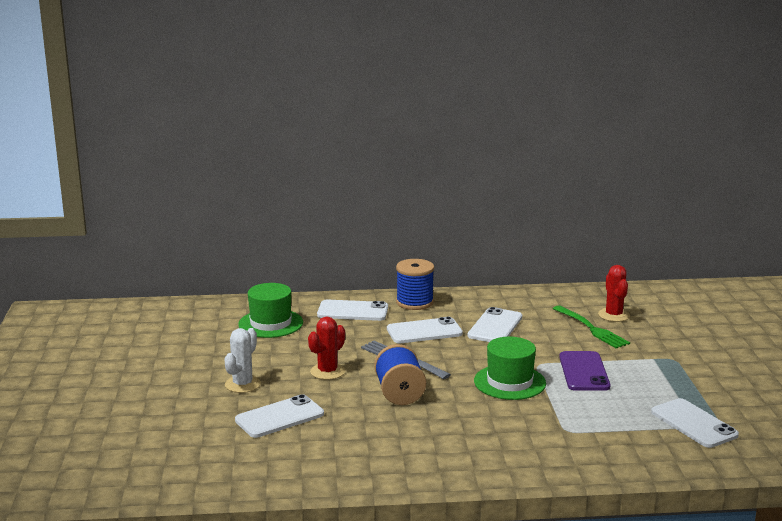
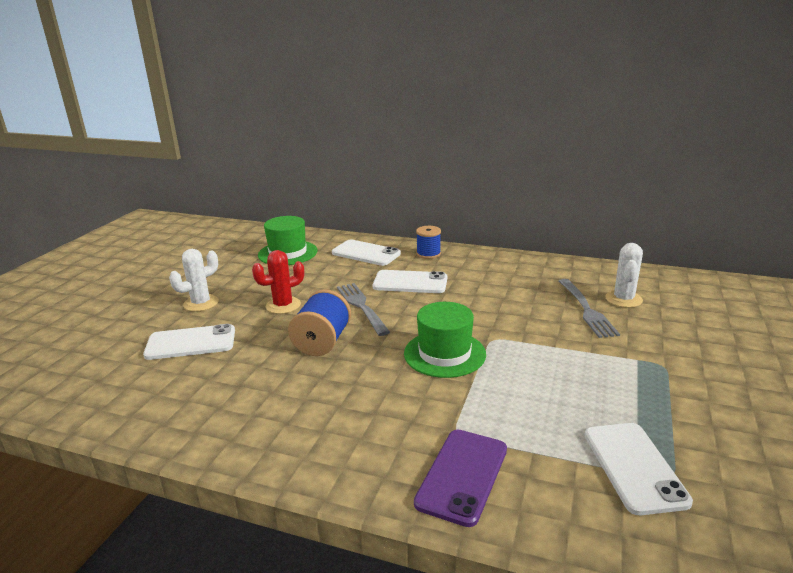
camera: 25 degrees right, 5 degrees up
blue spool [396,259,434,310] -> blue spool [416,226,441,259], size x0.67
white phone [468,307,522,342] -> none
green fork [553,305,630,348] -> grey fork [559,279,620,338]
purple phone [559,351,611,391] -> purple phone moved to [414,430,507,527]
red cactus [598,265,630,322] -> white cactus [605,243,643,308]

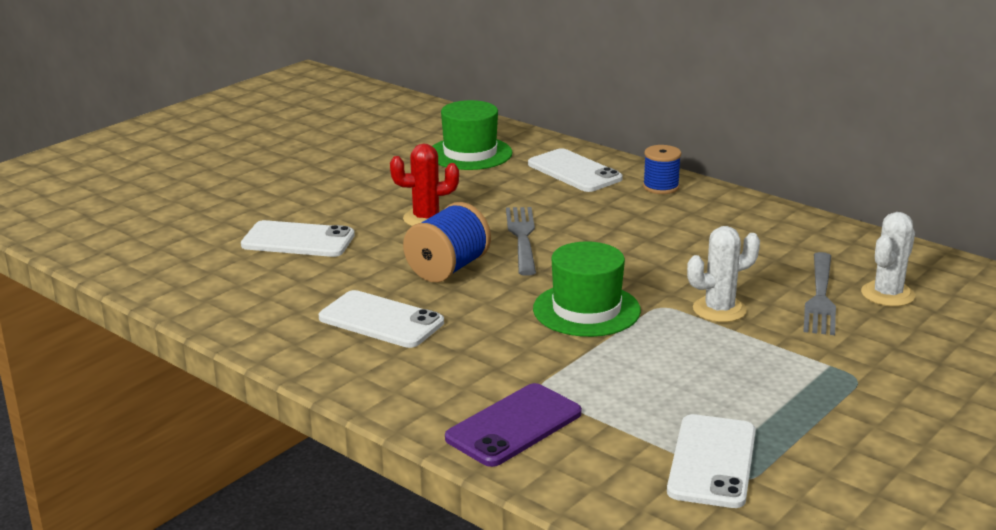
camera: 20 degrees right, 0 degrees up
white cactus [169,249,219,312] -> white cactus moved to [687,226,760,322]
white phone [373,270,447,293] -> white phone moved to [319,290,444,348]

